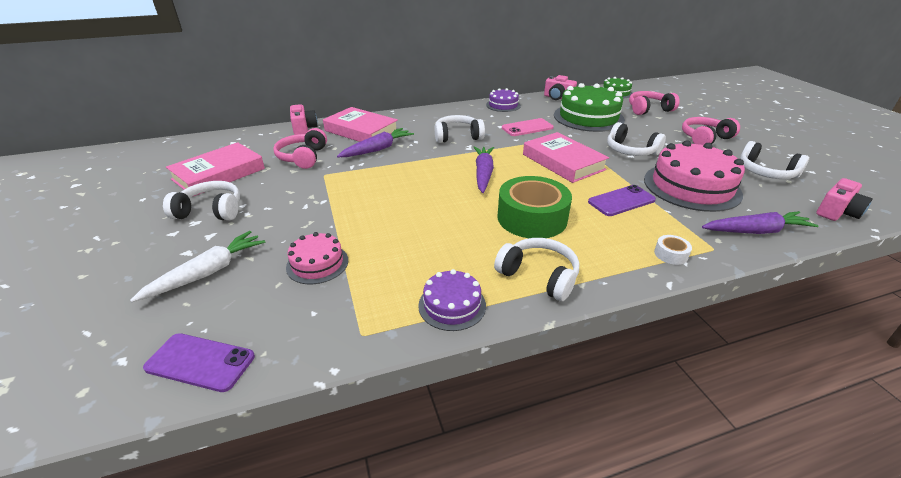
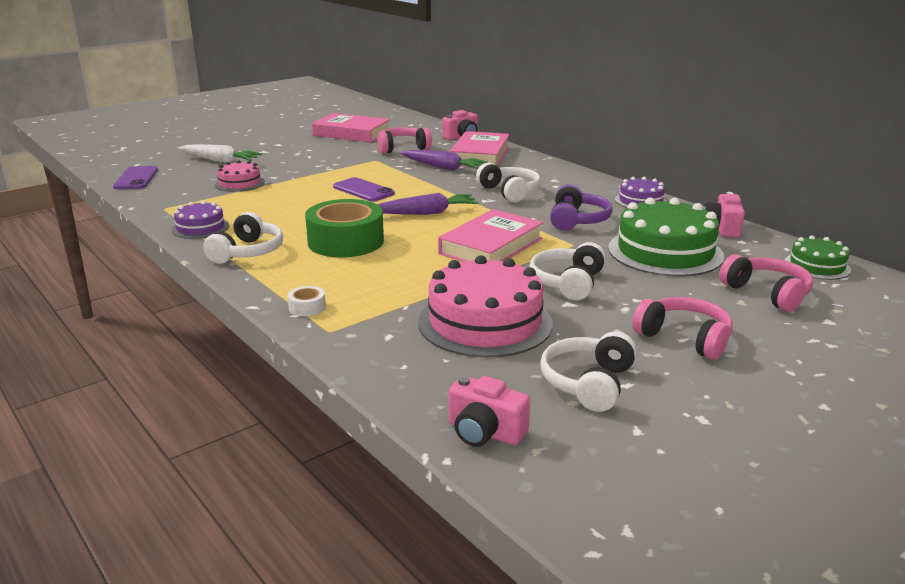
camera: 70 degrees right, 10 degrees down
white headphones [163,181,240,220] -> none
pink phone [502,118,553,136] -> purple headphones [550,184,613,231]
purple phone [588,185,656,216] -> purple phone moved to [333,177,395,202]
purple carrot [702,211,819,234] -> none

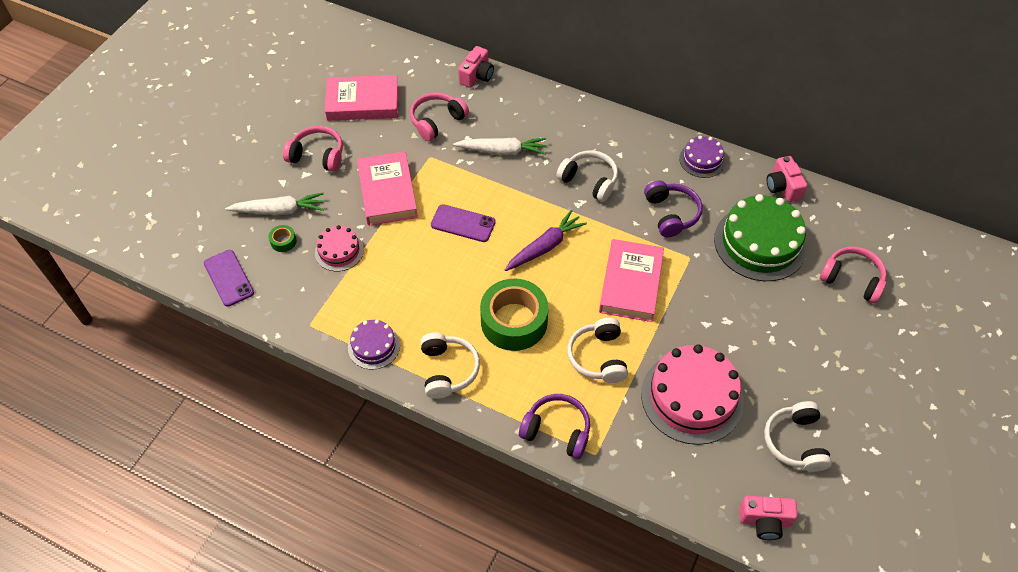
camera: 25 degrees left, 30 degrees up
white tape [288,286,326,316] -> purple headphones [519,394,590,459]
purple carrot [400,150,488,171] -> white carrot [453,138,546,155]
pink book [450,131,510,167] -> pink book moved to [357,151,418,226]
white headphones [529,242,606,300] -> white headphones moved to [567,318,628,383]
pink headphones [632,297,732,360] -> pink headphones moved to [283,126,343,172]
green cake [785,235,851,280] -> none
none -> green tape [269,225,297,252]

